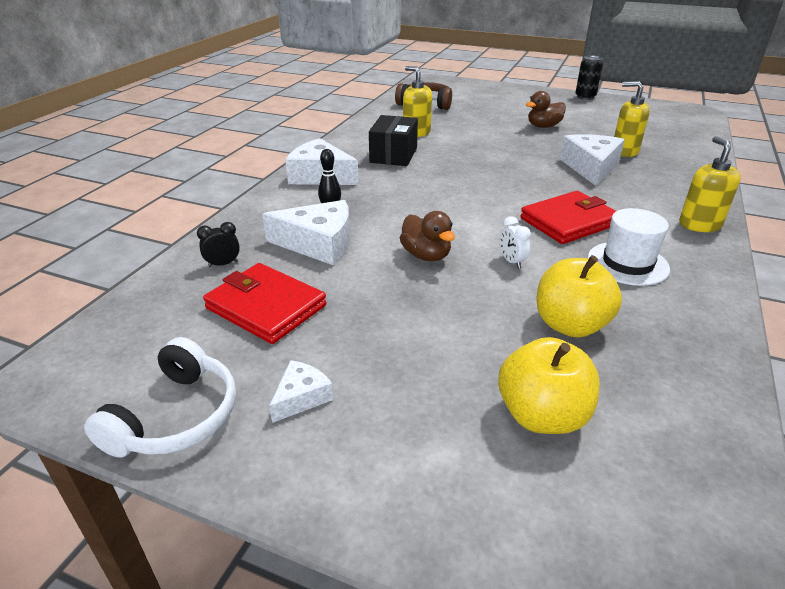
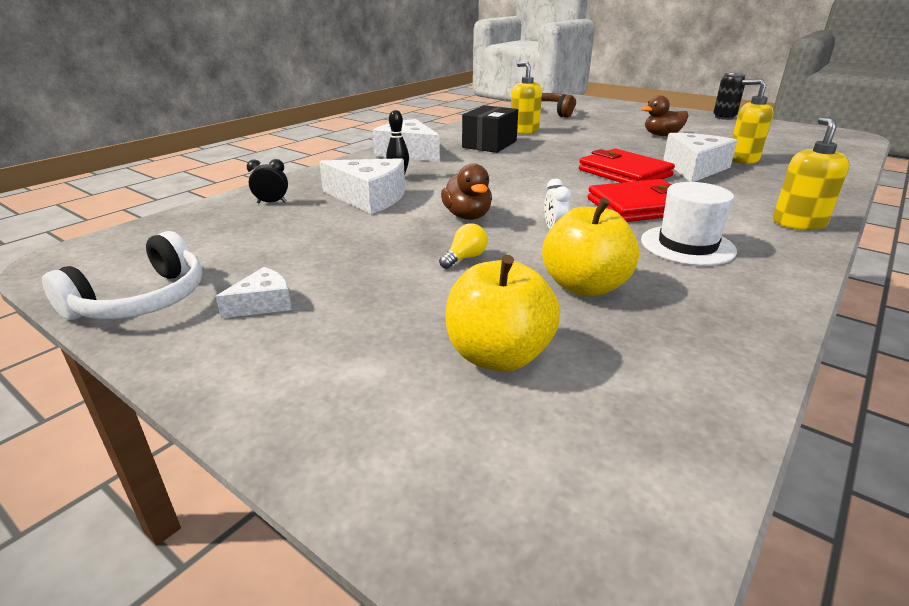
camera: 15 degrees right, 5 degrees down
red wallet [203,263,326,344] -> red wallet moved to [579,148,675,183]
none -> yellow light bulb [439,223,488,269]

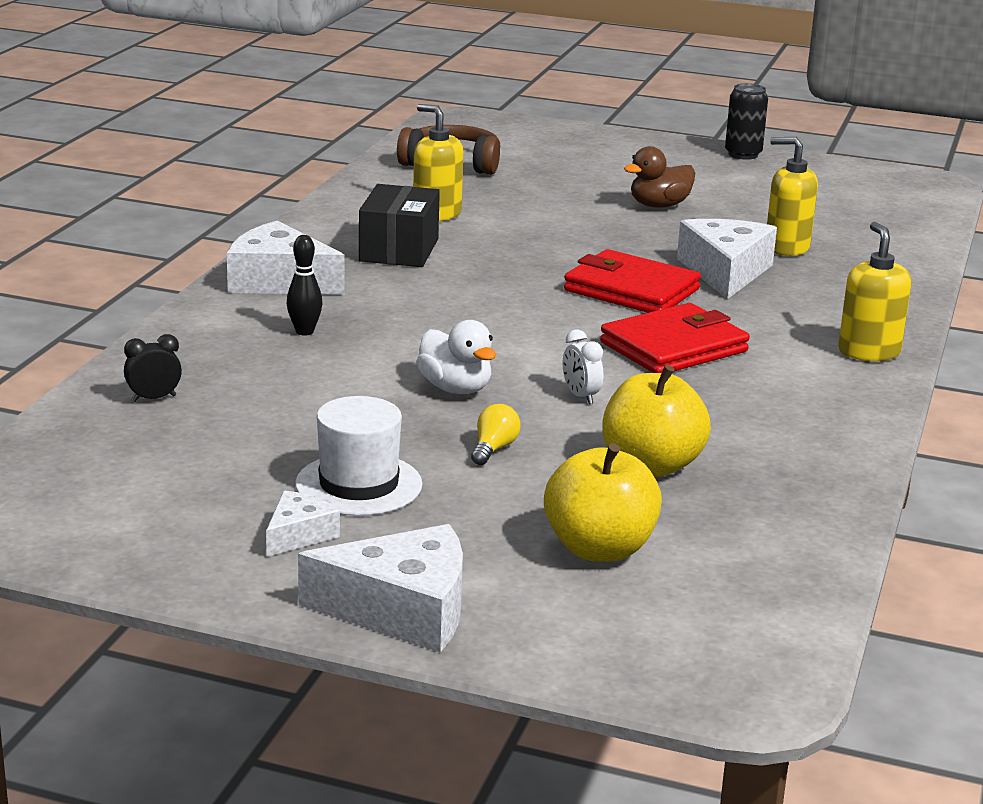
camera: 20 degrees left, 5 degrees down
white headphones [42,231,203,320] -> none
white cheese [319,158,405,214] -> white cheese moved to [298,524,463,652]
brown duck [441,163,492,220] -> white duck [416,320,496,394]
white hat [641,182,737,266] -> white hat moved to [295,396,422,516]

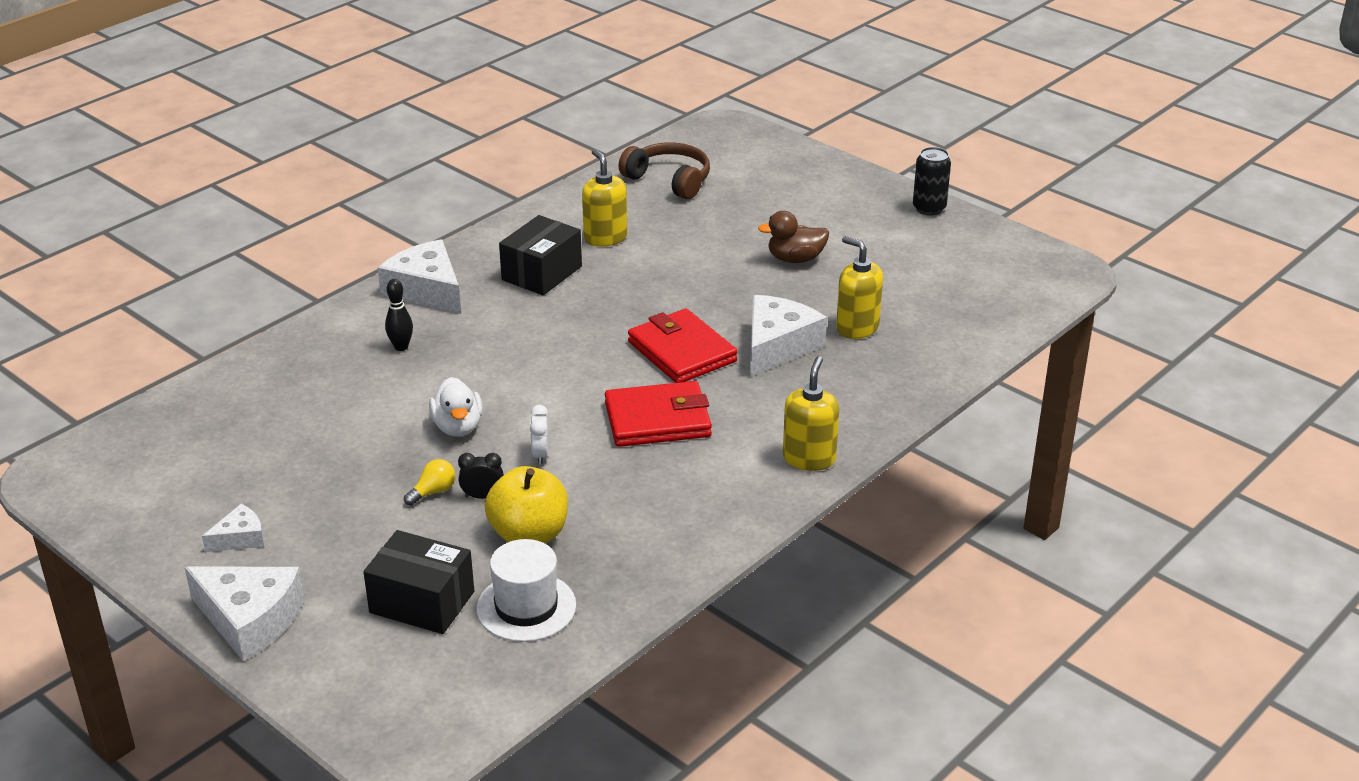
camera: 25 degrees right, 10 degrees up
black clock [124,334,182,402] -> black clock moved to [458,453,504,499]
white hat [295,396,422,516] -> white hat moved to [476,539,576,642]
yellow apple [544,443,662,562] -> black box [363,530,474,634]

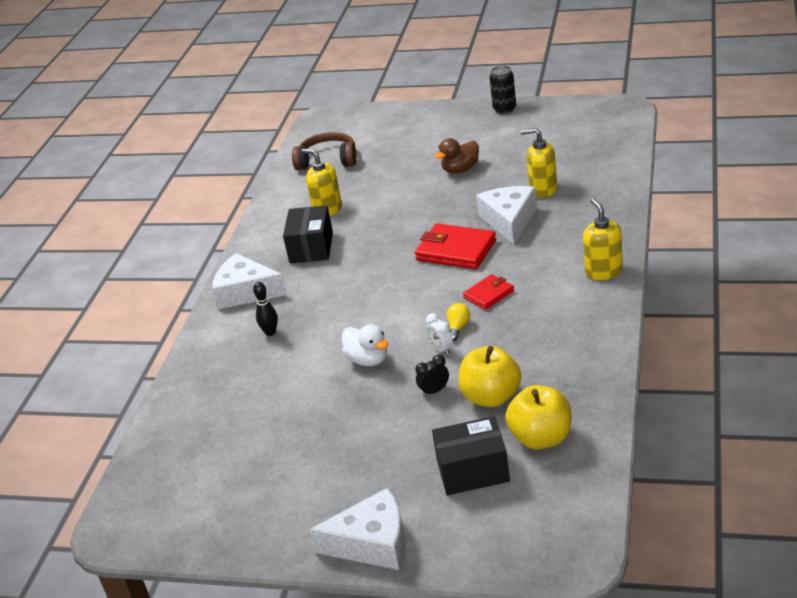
camera: 25 degrees left, 0 degrees up
white cheese [202,504,264,552] -> none
yellow light bulb [404,459,455,506] -> yellow light bulb moved to [447,303,470,341]
white hat [476,539,576,642] -> yellow apple [505,385,571,450]
red wallet [605,381,712,447] -> red wallet [463,274,514,310], size x0.58

